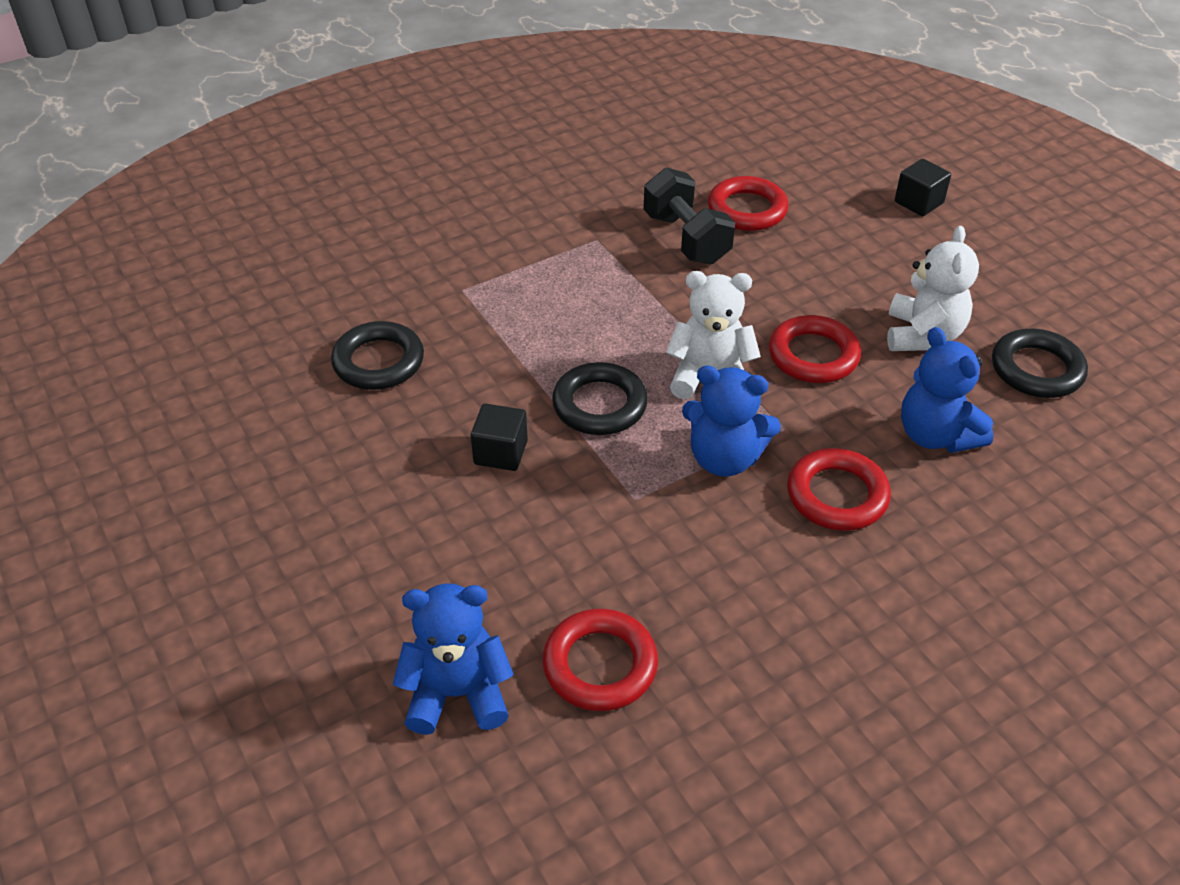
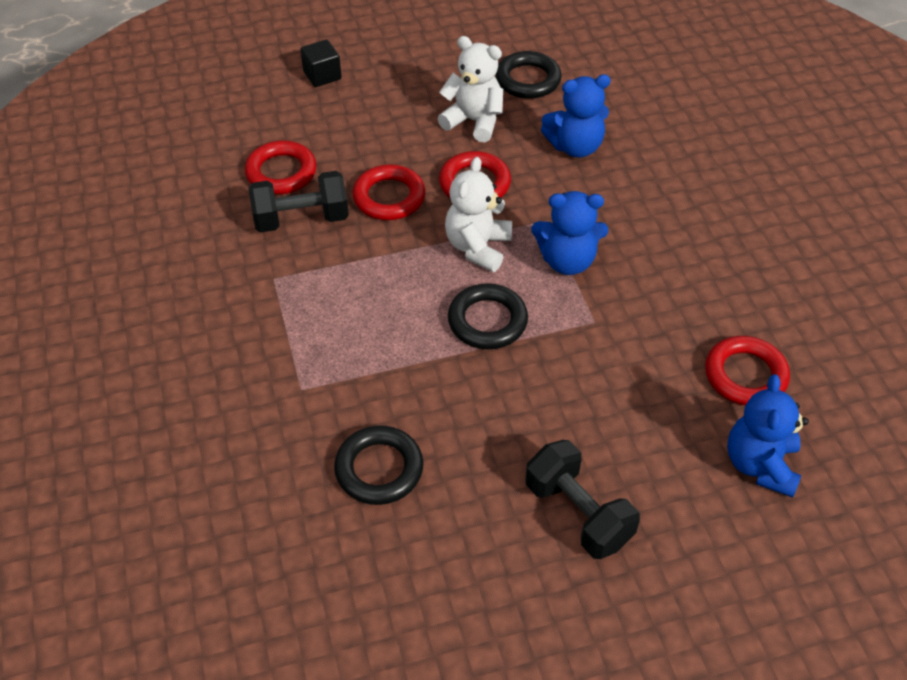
camera: 75 degrees left, 5 degrees up
black cube [471,404,528,471] -> none
blue teddy bear [682,365,781,477] -> blue teddy bear turned 60 degrees clockwise [531,191,608,275]
red ring [787,448,891,531] -> red ring moved to [352,164,426,220]
none -> black dumbbell [526,440,640,559]

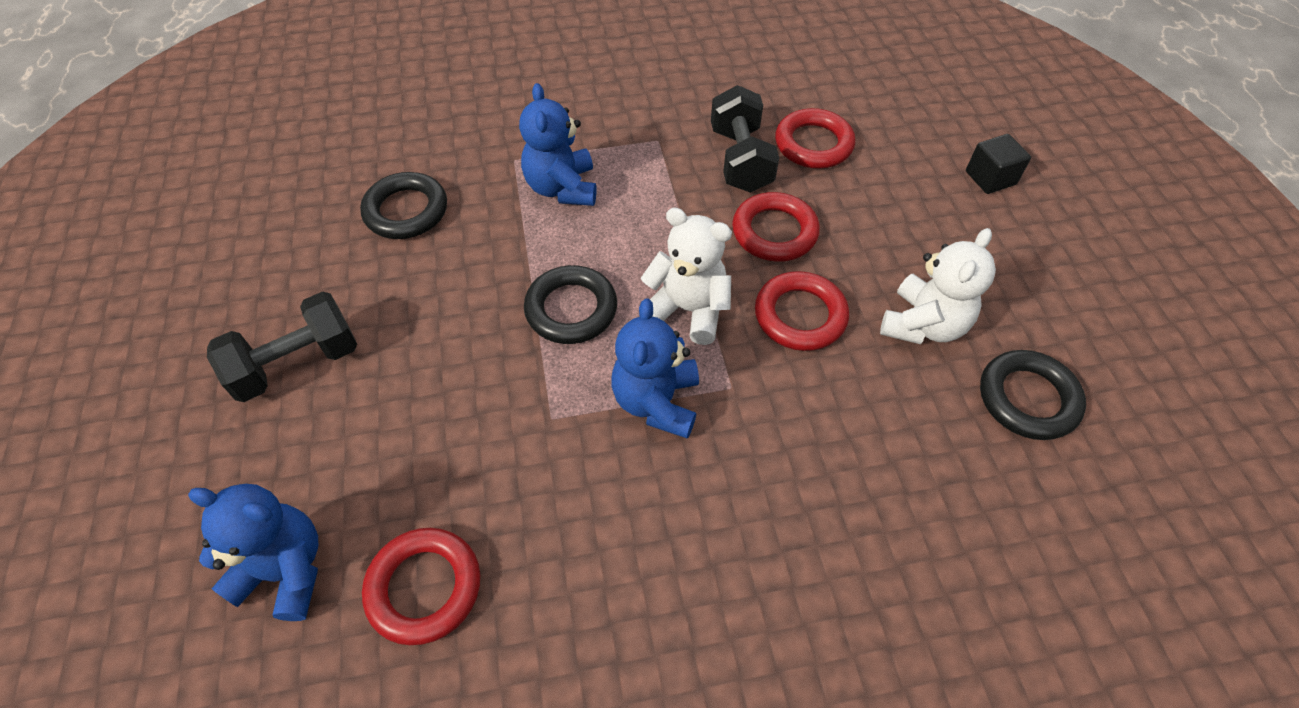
camera: 95 degrees right, 5 degrees up
blue teddy bear [541,74,611,158] -> blue teddy bear moved to [519,83,596,206]

